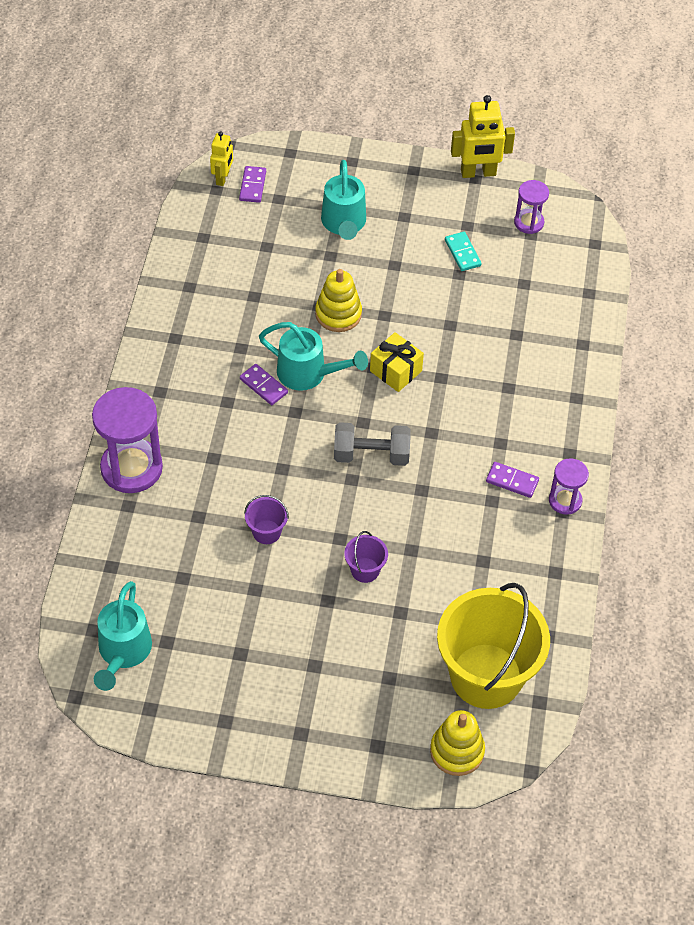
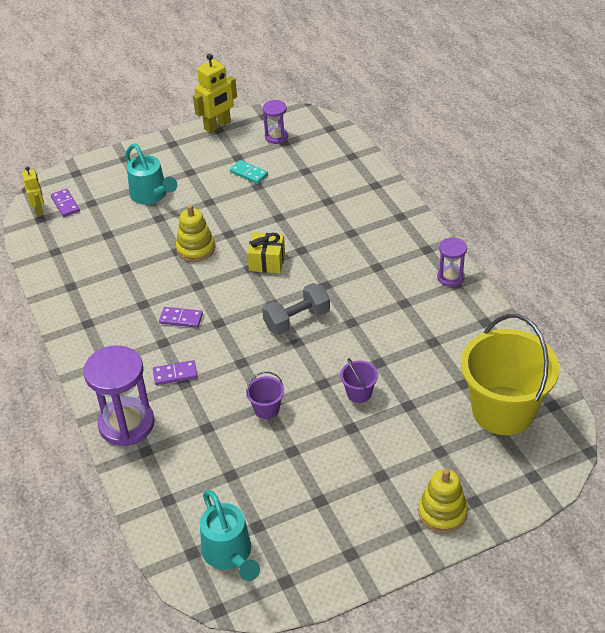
camera: 30 degrees left, 10 degrees down
turquoise watering can [259,322,368,391] -> none
yellow stacking toy [430,710,485,776] -> yellow stacking toy moved to [418,469,468,533]
purple domino [486,462,539,498] -> purple domino moved to [153,360,198,385]

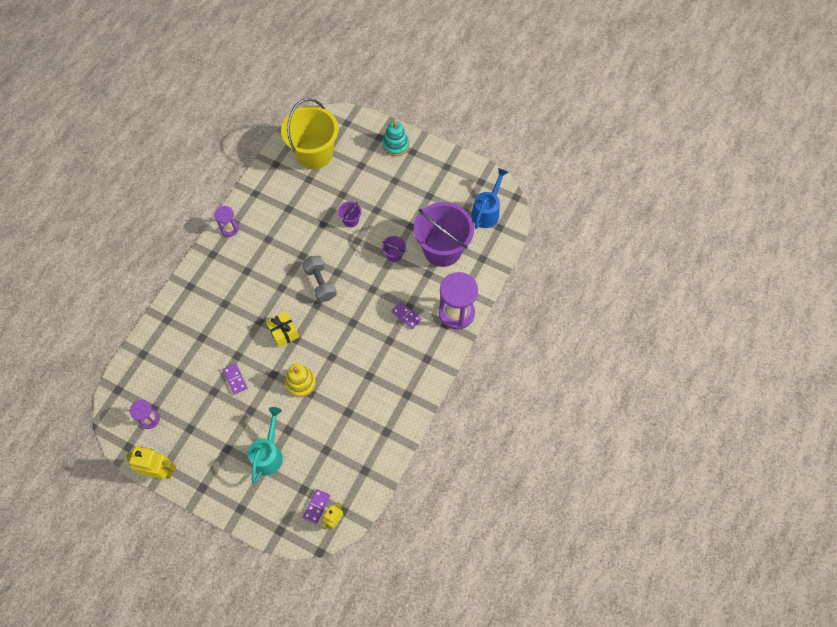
camera: 130 degrees left, 20 degrees up
purple domino [159,307,203,328] -> purple domino moved to [223,363,247,395]
turquoise watering can [200,490,260,581] -> blue watering can [471,168,508,229]
turquoise domino [230,160,268,184] -> none
grey dumbbell [262,283,330,335] -> grey dumbbell turned 45 degrees clockwise [302,256,337,302]
yellow stacking toy [418,469,468,533] -> turquoise stacking toy [382,121,409,156]
none -> purple bucket [414,202,474,267]

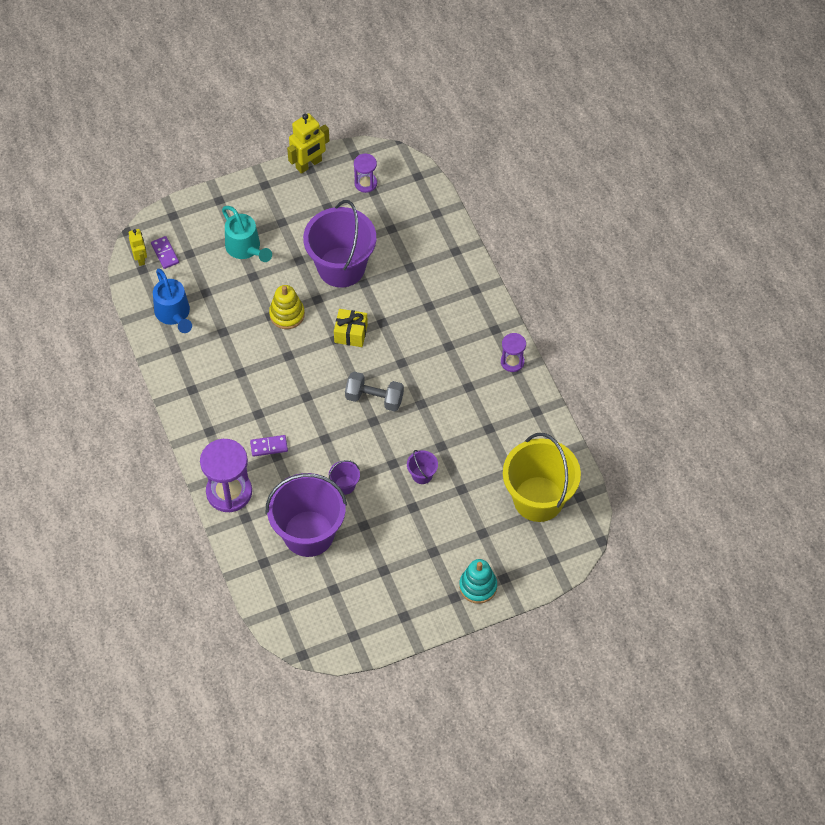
camera: 130 degrees right, 5 degrees down
purple domino [223,363,247,395] -> purple bucket [303,200,376,288]
blue watering can [471,168,508,229] -> blue watering can moved to [153,268,192,333]

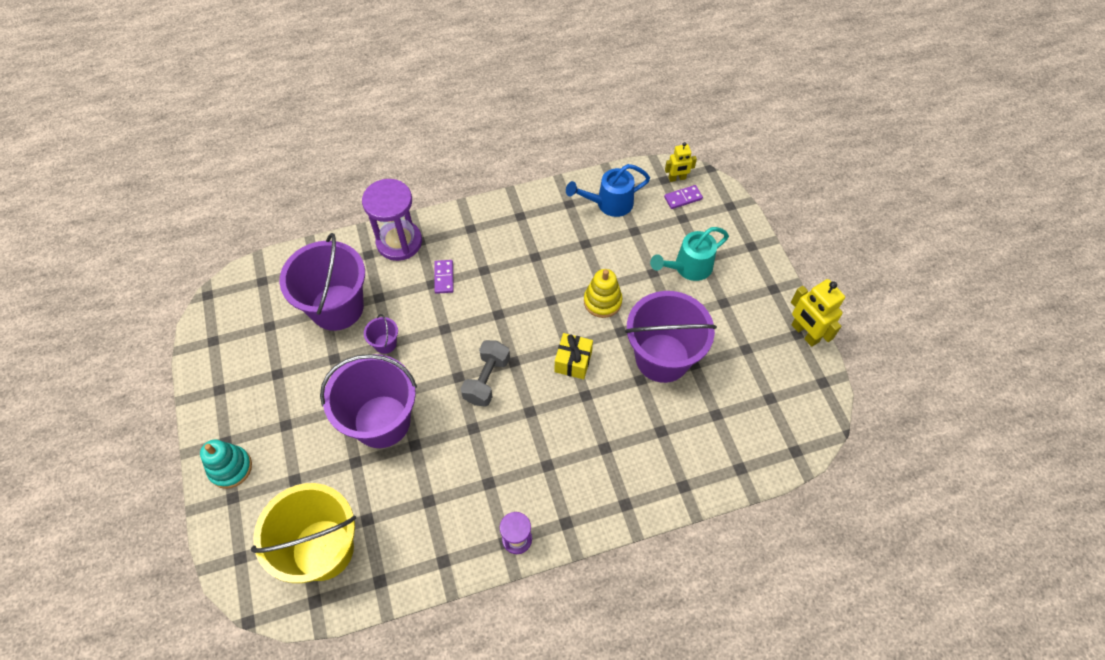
camera: 95 degrees right, 0 degrees up
purple hourglass [354,154,377,193] -> none
purple bucket [407,450,438,484] -> purple bucket [320,354,417,448], size x2.44

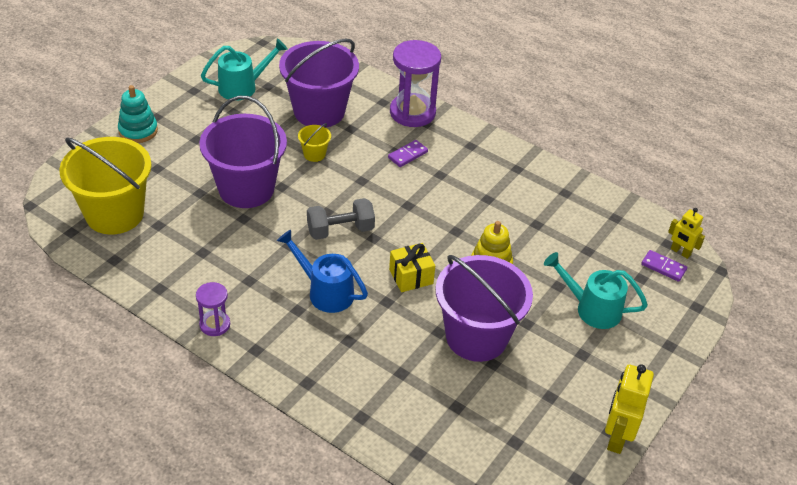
camera: 50 degrees right, 15 degrees down
purple bucket [364,314,398,354] -> yellow bucket [298,123,331,162]
blue watering can [566,164,650,217] -> blue watering can moved to [277,230,368,313]
none -> turquoise watering can [201,38,288,101]

